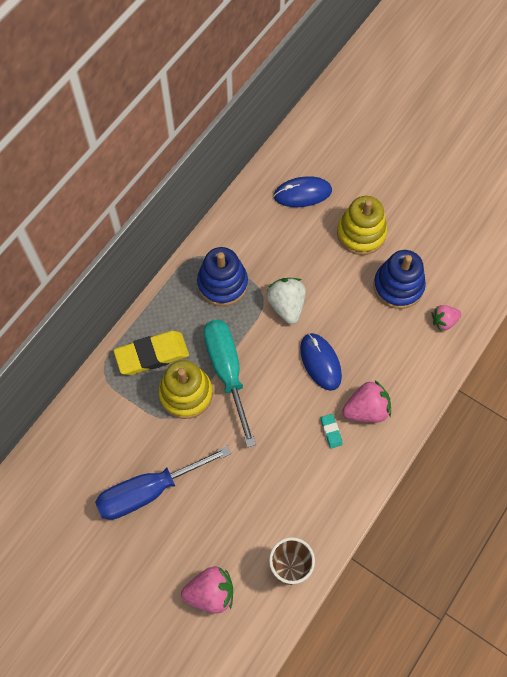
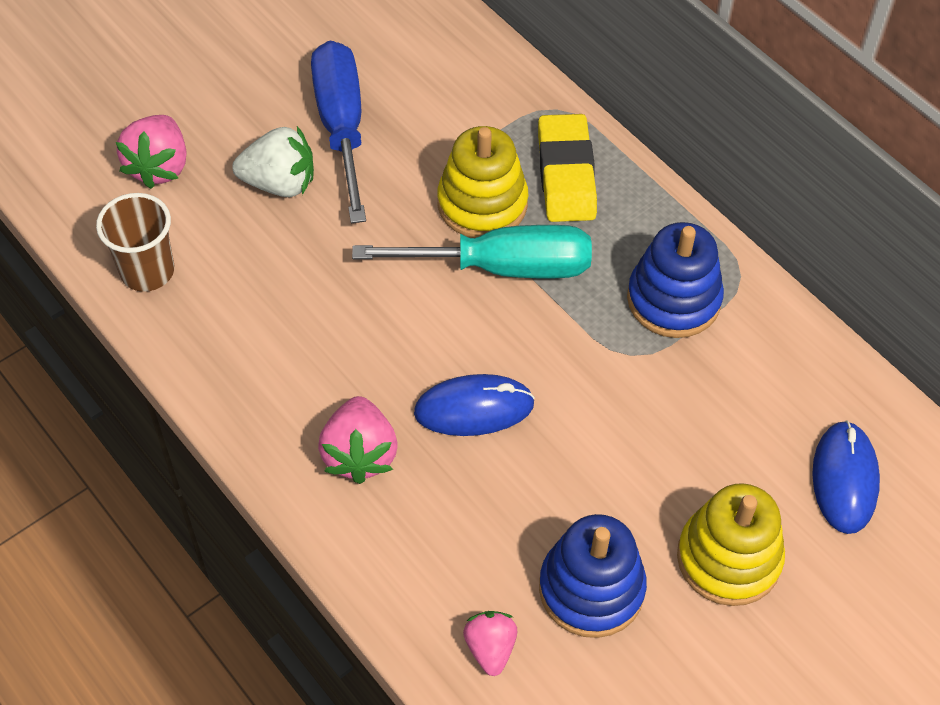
camera: 105 degrees right, 10 degrees down
white strawberry [266,278,306,324] -> white strawberry moved to [232,126,314,197]
turquoise eraser [321,414,343,449] -> none

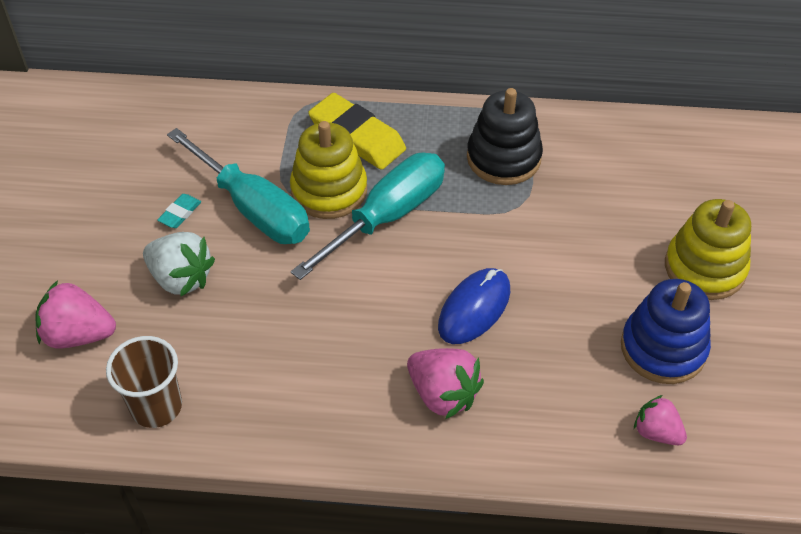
camera: 45 degrees left, 5 degrees down
pink strawberry [116,115,187,189] -> pink strawberry turned 135 degrees clockwise [36,280,116,348]
white strawberry [232,126,314,197] -> white strawberry turned 75 degrees clockwise [143,232,215,297]
blue screwdriver [311,41,366,223] -> turquoise eraser [157,194,201,228]
blue stacking toy [627,222,724,338] -> black stacking toy [467,88,543,185]
blue mouse [812,420,880,534] -> none
none -> turquoise screwdriver [167,128,310,244]

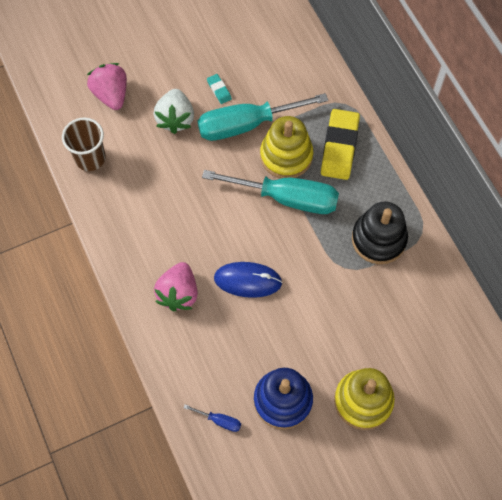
camera: 60 degrees right, 15 degrees up
turquoise eraser [157,194,201,228] -> turquoise eraser turned 60 degrees clockwise [207,74,232,104]
turquoise screwdriver [167,128,310,244] -> turquoise screwdriver turned 60 degrees clockwise [198,93,328,141]
pink strawberry [634,395,687,445] -> blue screwdriver [183,404,241,432]

